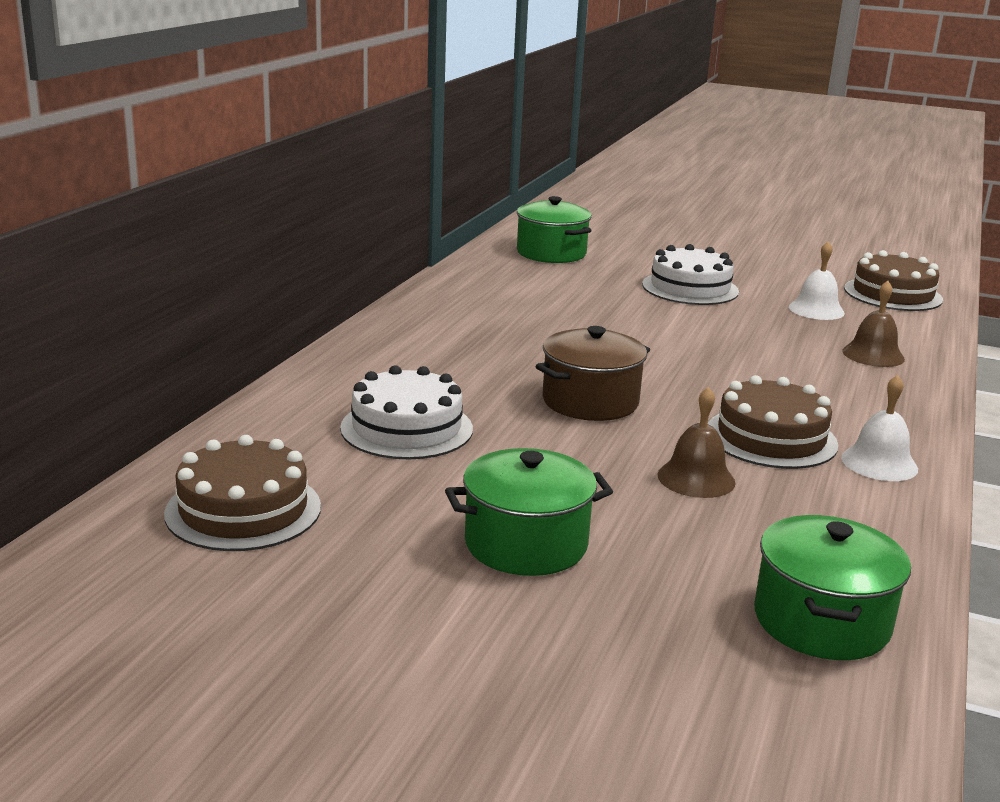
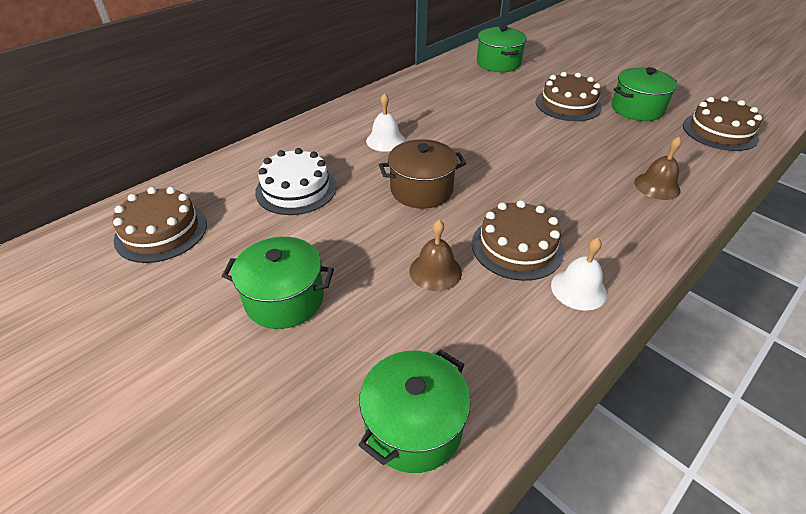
camera: 25 degrees right, 20 degrees up
white cake [642,244,739,305] -> brown cake [536,72,602,121]
white bell [789,241,845,320] -> white bell moved to [366,93,405,152]
none -> green pot [611,67,677,121]

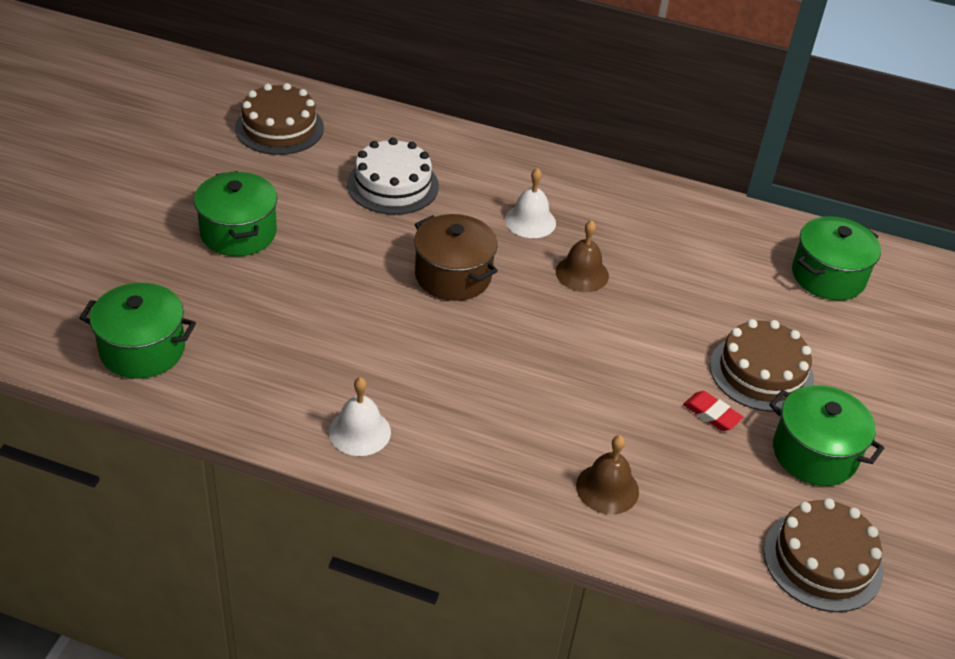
camera: 60 degrees right, 0 degrees up
brown bell [409,220,462,291] -> brown bell moved to [556,220,609,292]
brown cake [472,200,564,281] -> none
none -> red eraser [683,391,743,431]

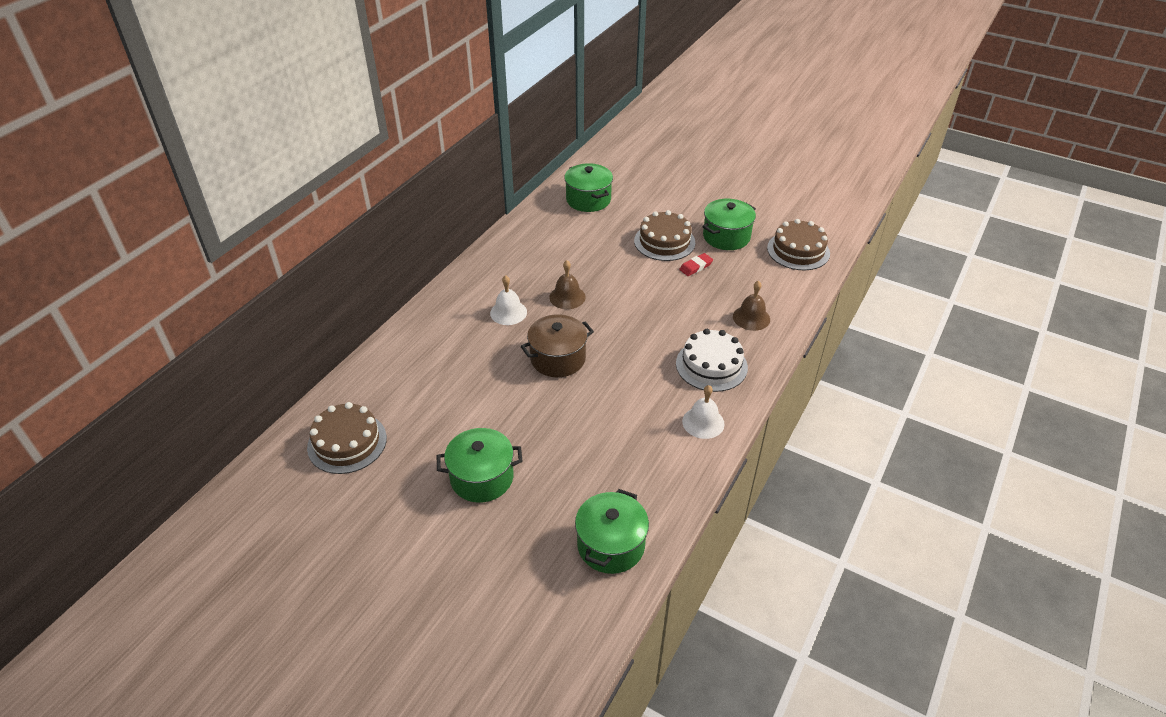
camera: 75 degrees left, 0 degrees up
white cake [347,138,439,215] -> white cake moved to [676,329,748,392]

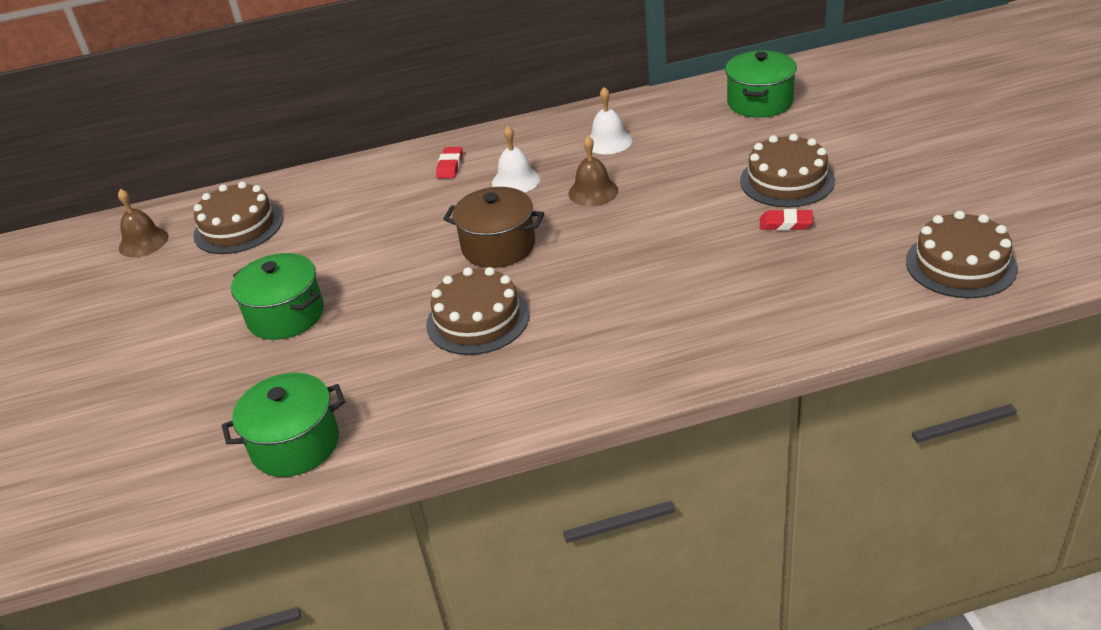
camera: 50 degrees right, 5 degrees down
white cake [676,329,748,392] -> none
white bell [682,385,725,439] -> white bell moved to [589,87,632,154]
green pot [702,199,756,250] -> none
brown bell [733,280,770,331] -> brown bell moved to [118,189,169,257]
none -> brown cake [426,267,529,355]
none -> red eraser [436,147,462,179]

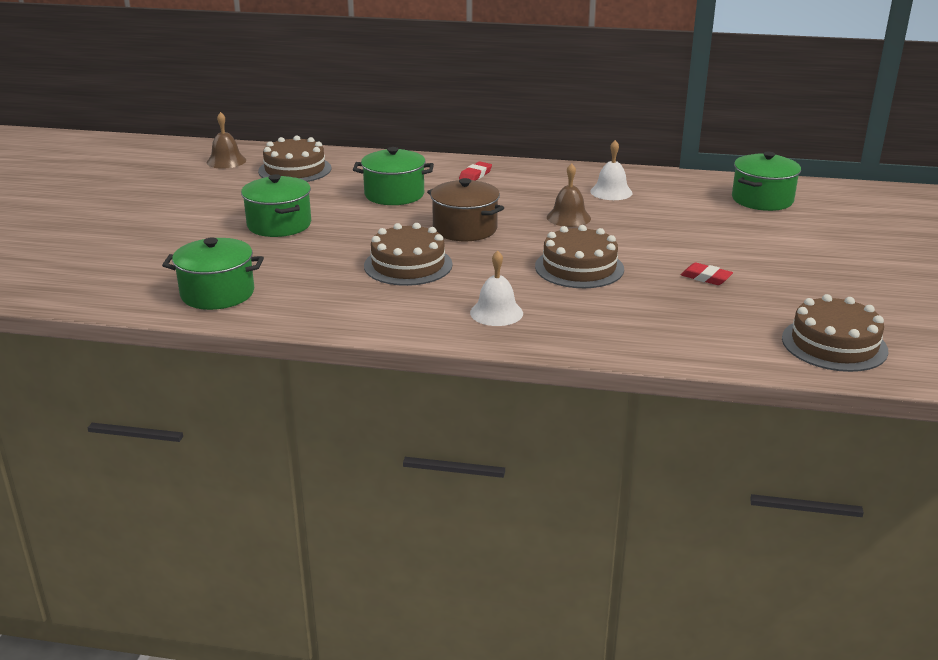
camera: 20 degrees right, 10 degrees down
white bell [492,126,540,193] -> white bell moved to [470,250,523,326]
brown cake [740,134,835,208] -> brown cake moved to [535,225,624,288]
none -> green pot [353,147,434,205]

